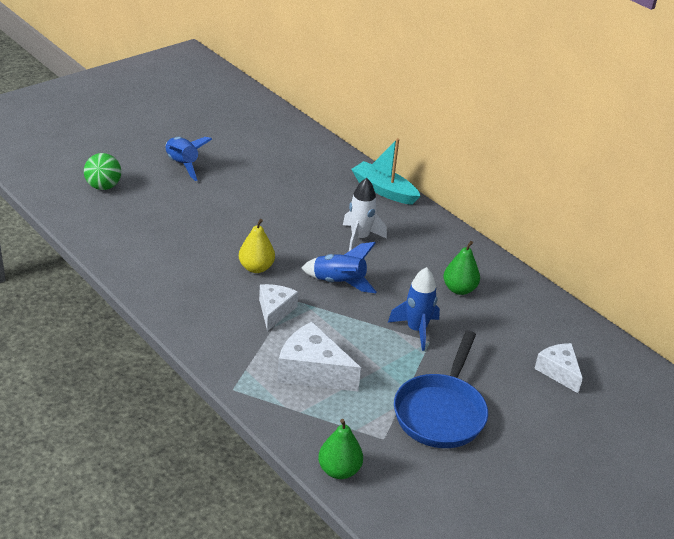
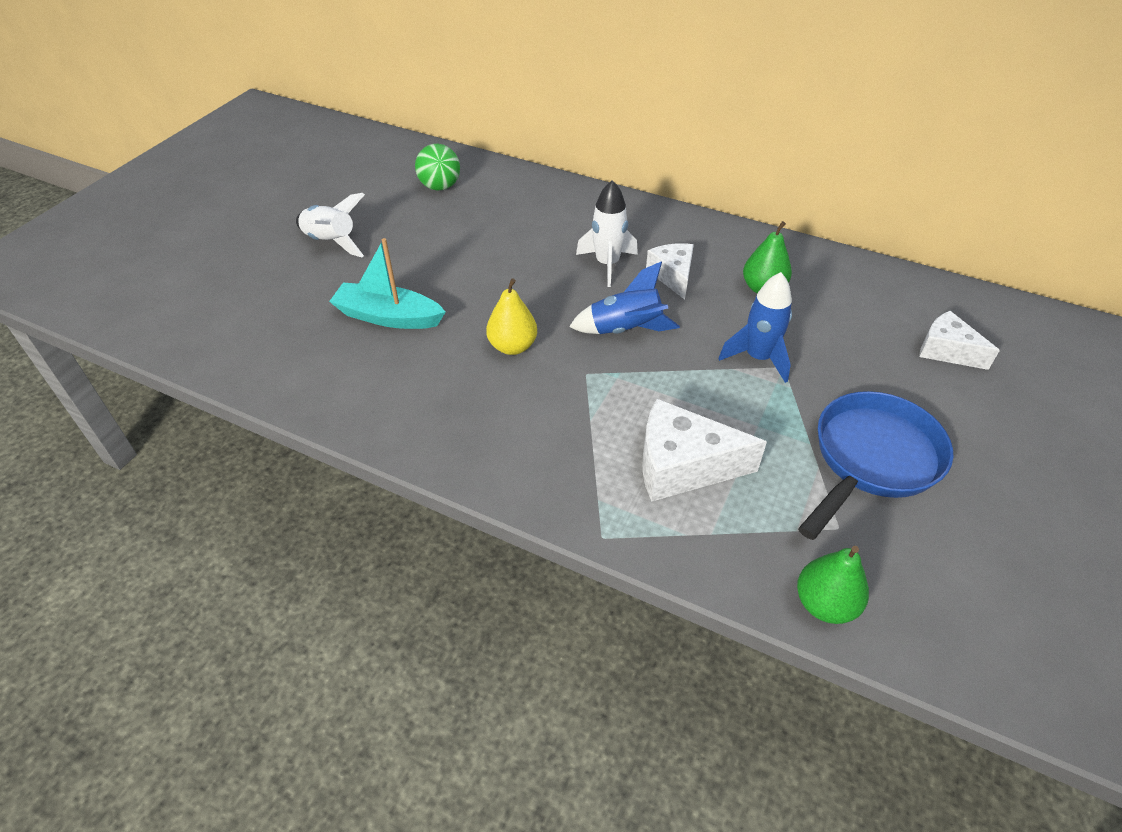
camera: 20 degrees left, 10 degrees up
green ball [84,153,121,190] -> green ball moved to [415,144,460,190]
blue rocket [165,137,212,181] -> white rocket [296,193,365,257]
white cheese [259,284,298,331] -> white cheese moved to [646,243,694,300]
turquoise boat [351,138,420,205] -> turquoise boat moved to [329,238,445,329]
blue pan [394,331,488,448] -> blue pan turned 135 degrees counterclockwise [798,391,953,540]

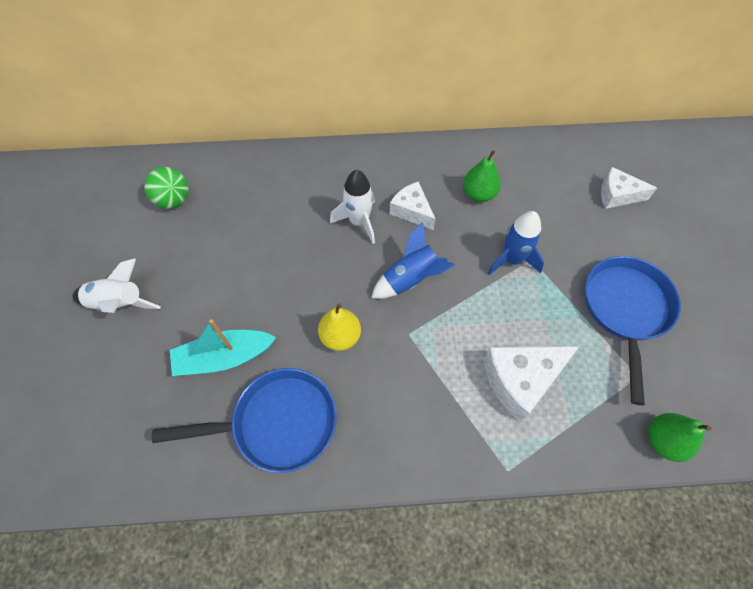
camera: 30 degrees left, 15 degrees up
none -> blue pan [152,368,337,473]

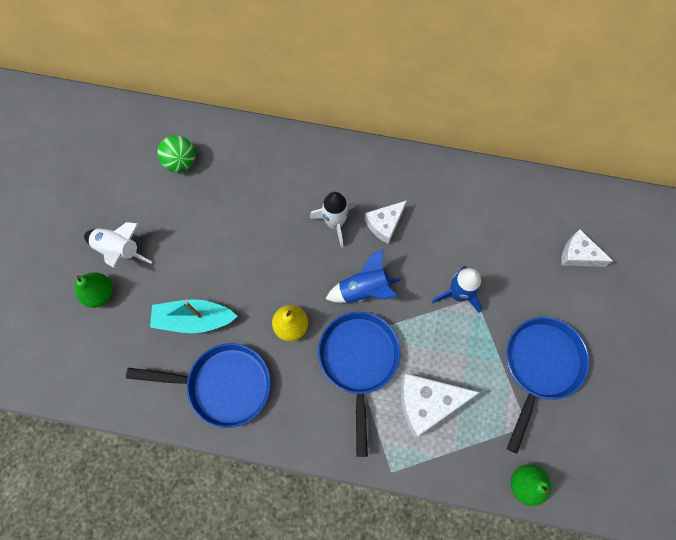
camera: 15 degrees right, 10 degrees up
white cheese [390,181,436,230] -> white cheese turned 105 degrees counterclockwise [365,201,407,244]
green pear [463,150,501,202] -> green pear moved to [75,273,113,308]
none -> blue pan [318,312,400,457]

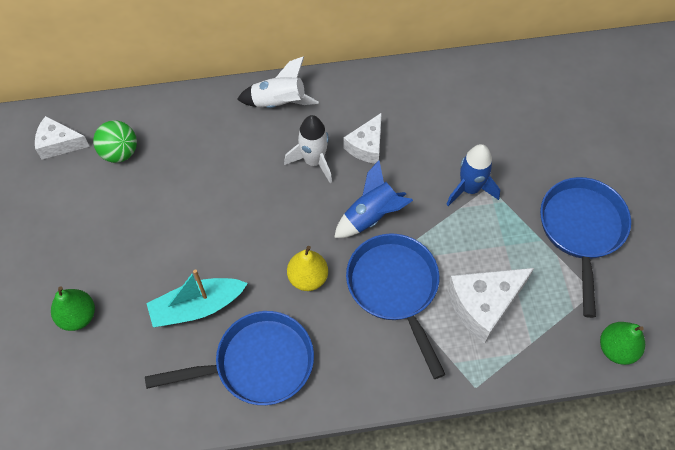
camera: 20 degrees left, 10 degrees down
white rocket [84,222,152,268] -> white rocket moved to [237,56,319,108]
white cheese [561,229,613,267] -> white cheese moved to [35,116,90,159]

